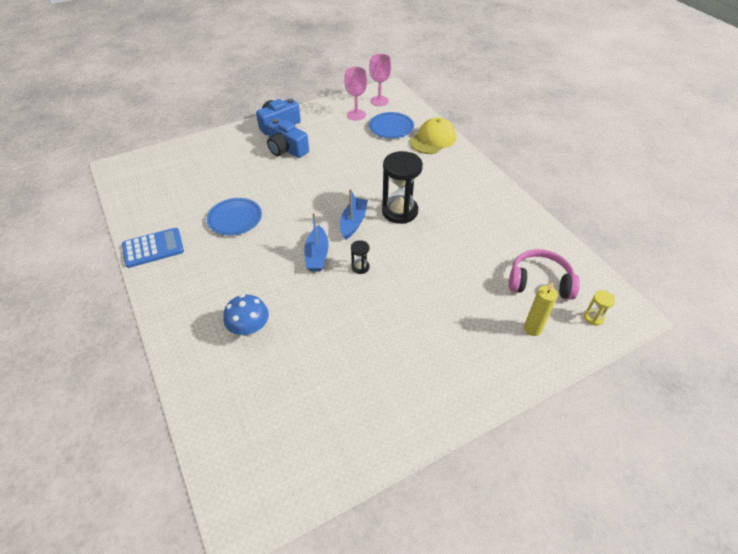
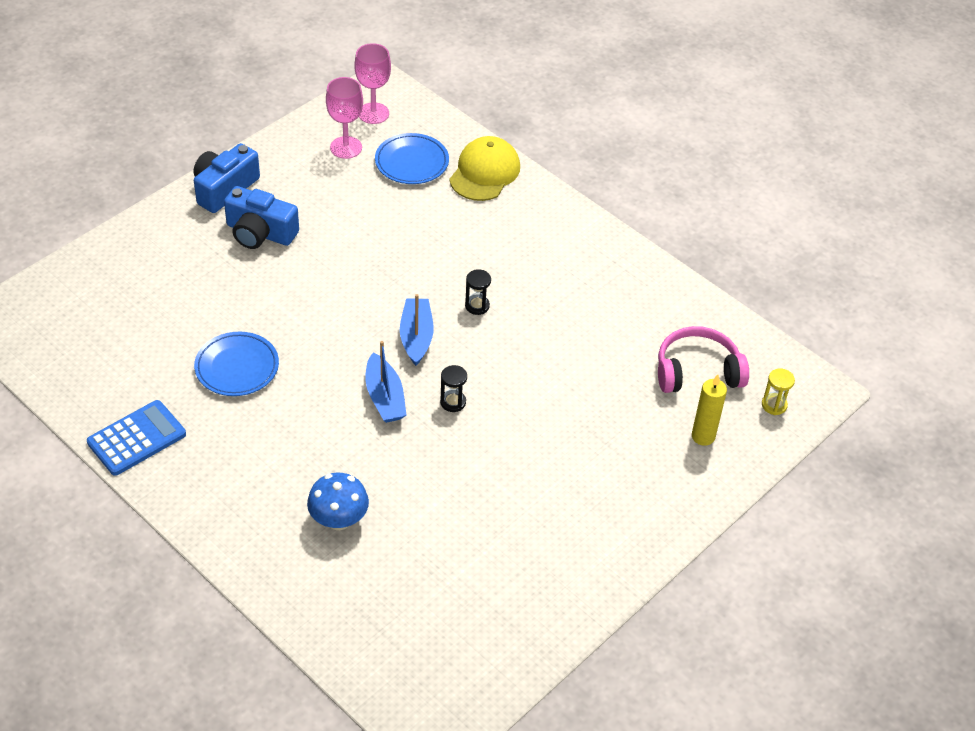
camera: 20 degrees left, 0 degrees up
black hourglass [382,151,423,224] -> black hourglass [465,269,491,315], size x0.45

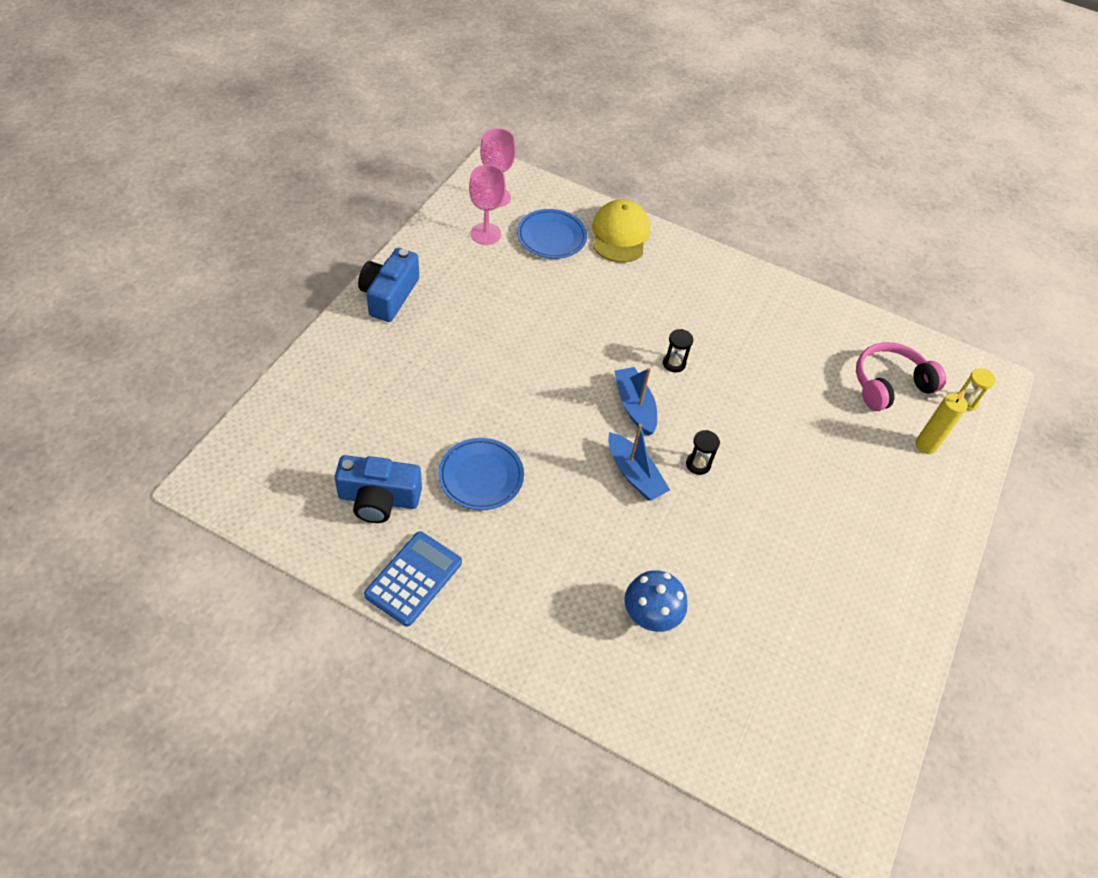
camera: 20 degrees left, 5 degrees up
blue camera [224,186,299,249] -> blue camera moved to [335,455,422,523]

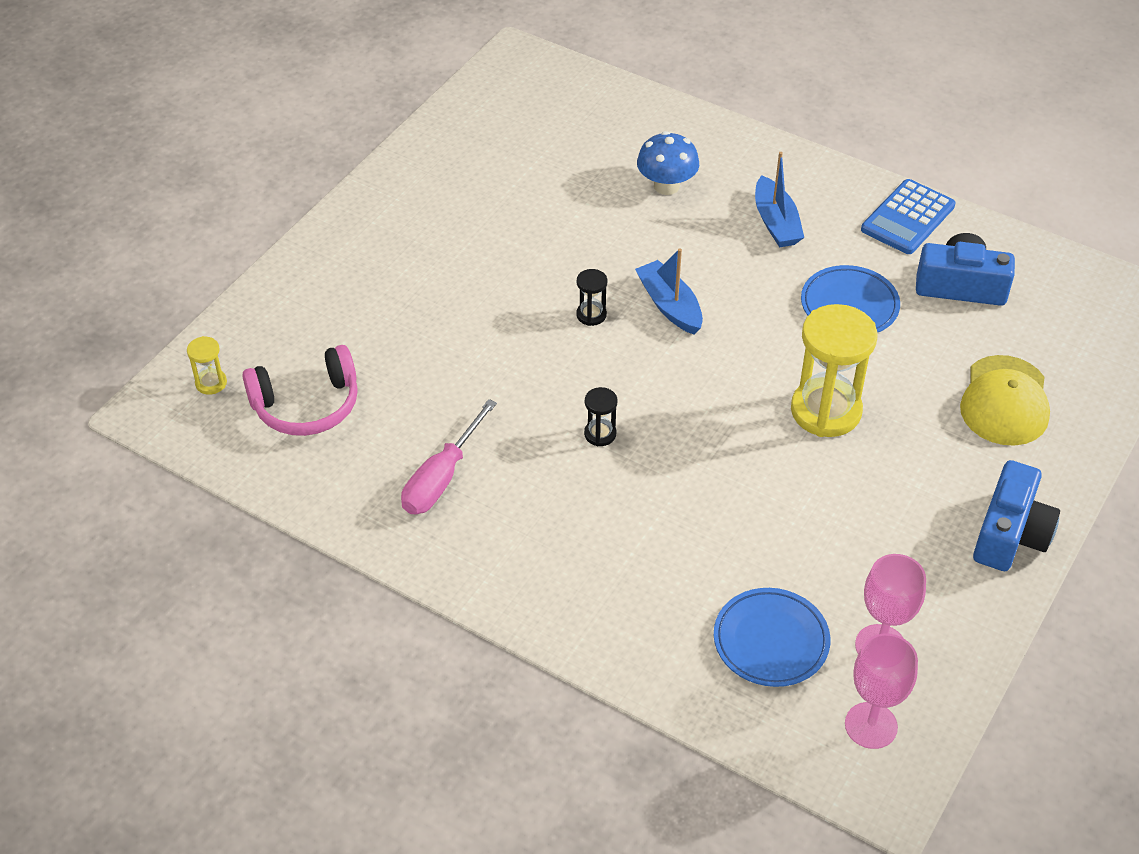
camera: 170 degrees left, 5 degrees down
yellow cap [592,199,650,263] -> yellow cap moved to [960,355,1050,446]
blue boat [614,367,657,436] -> blue boat moved to [755,152,804,248]
yellow candle [915,390,968,454] -> none
none -> pink screwdriver [401,399,497,515]
none -> yellow hourglass [791,304,878,437]

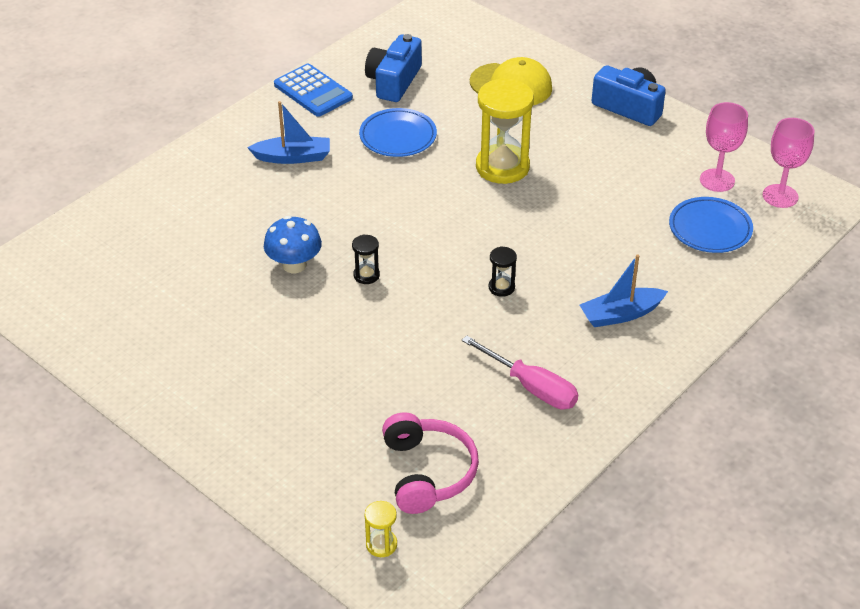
camera: 80 degrees left, 5 degrees down
blue boat [635,248,703,334] -> blue boat moved to [580,255,668,327]
blue mushroom [637,131,699,195] -> blue mushroom moved to [264,216,322,273]

